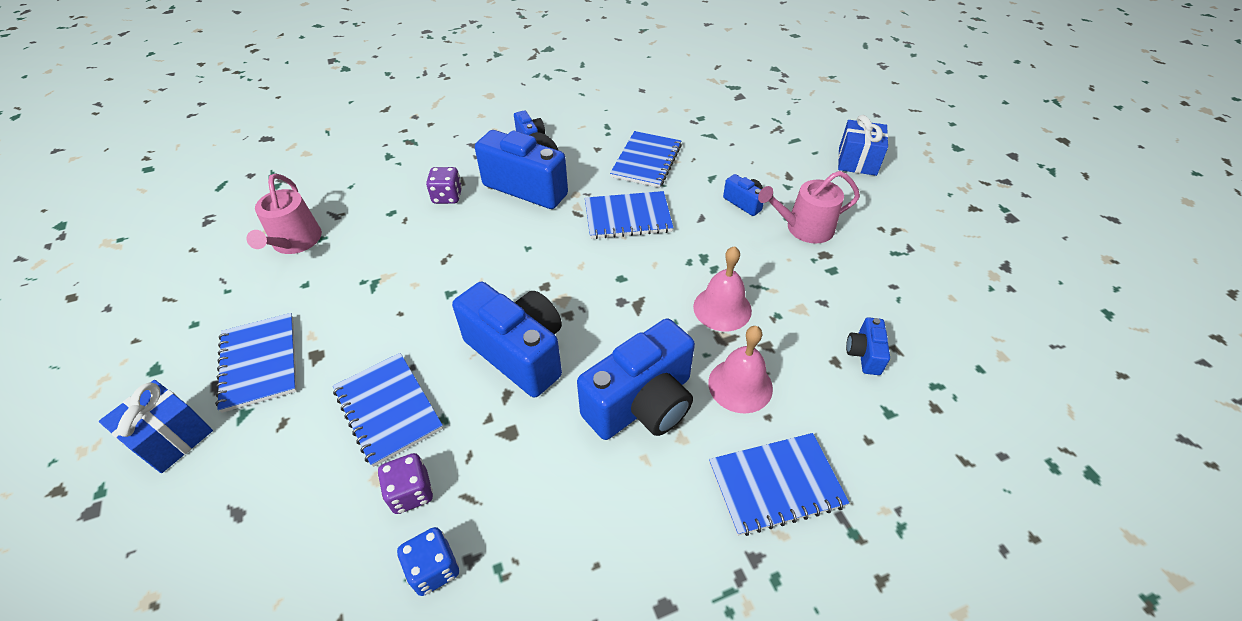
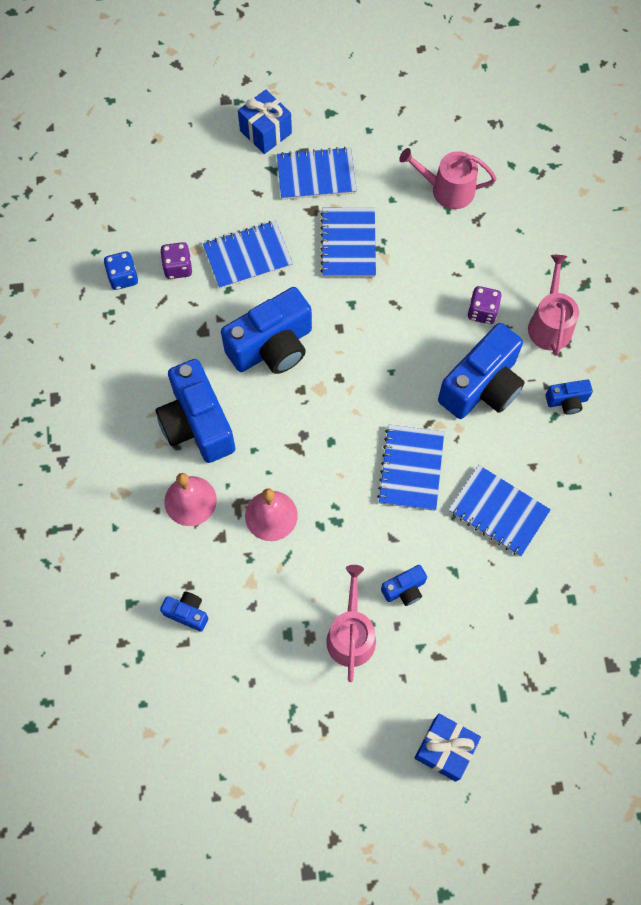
camera: 105 degrees right, 20 degrees up
blue notebook [709,433,849,536] -> blue notebook moved to [320,208,376,277]
none -> pink watering can [528,255,579,355]

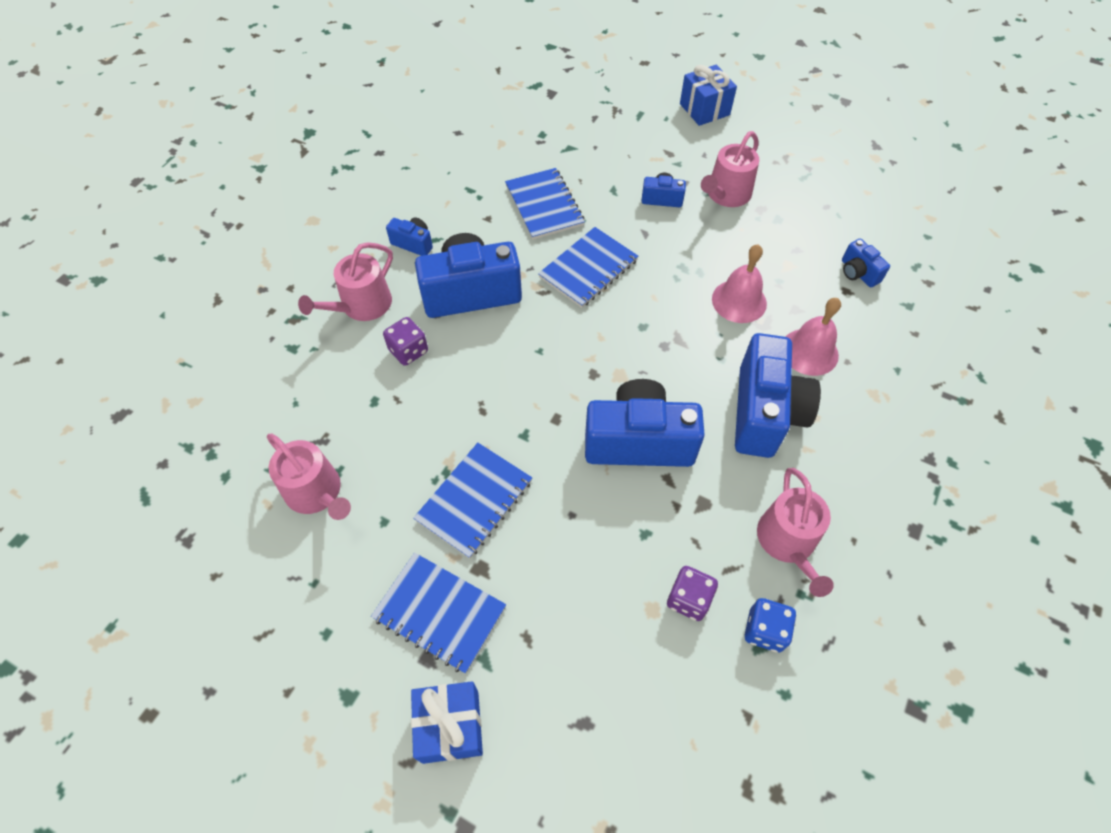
camera: 145 degrees left, 10 degrees down
blue notebook [203,221,293,289] -> none
none -> pink watering can [757,468,834,597]

